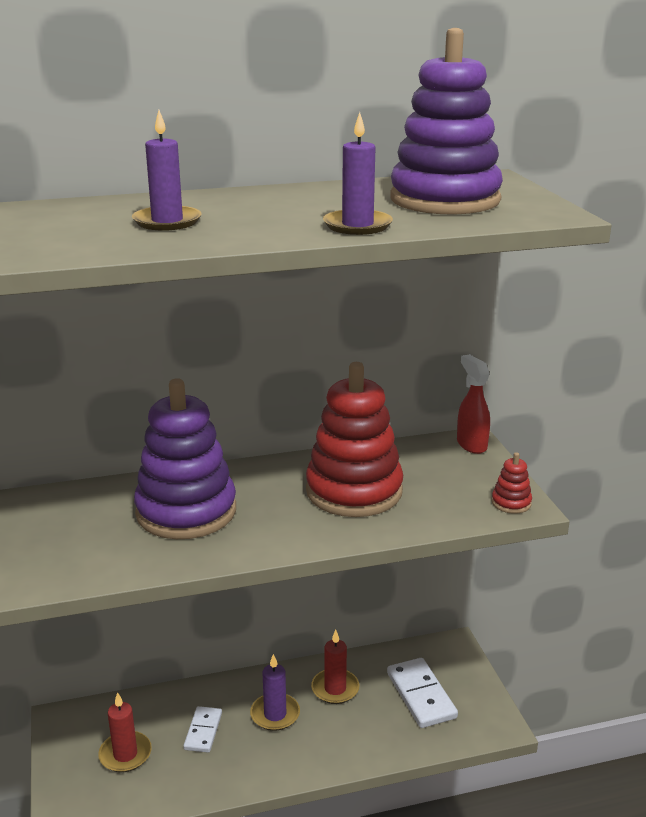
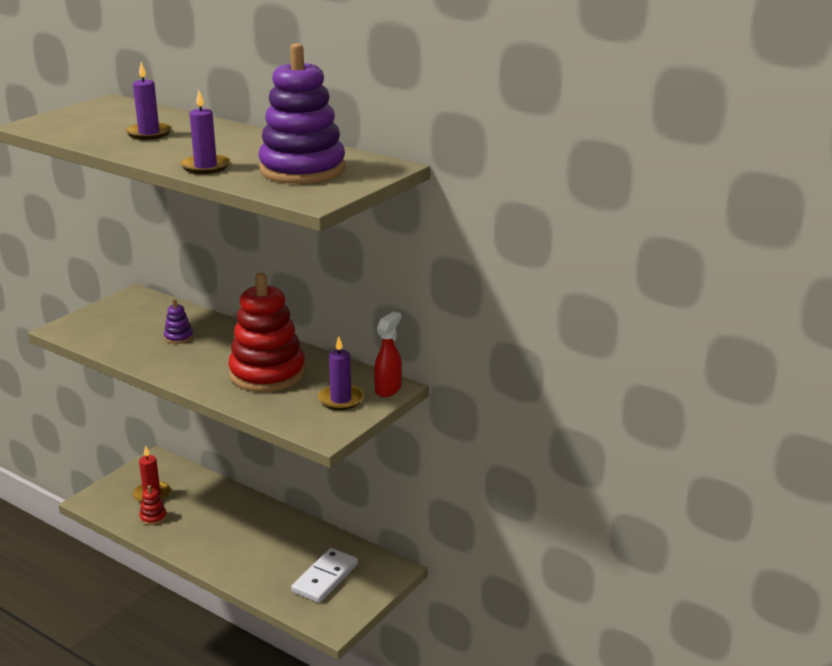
camera: 50 degrees right, 0 degrees up
purple stacking toy [134,378,236,539] -> purple stacking toy [164,300,193,344], size x0.40
white domino [183,706,222,753] -> none
purple candle [250,654,300,731] -> purple candle moved to [318,336,364,410]
red candle [311,630,359,704] -> none
red stacking toy [492,452,532,514] -> red stacking toy moved to [139,485,167,525]

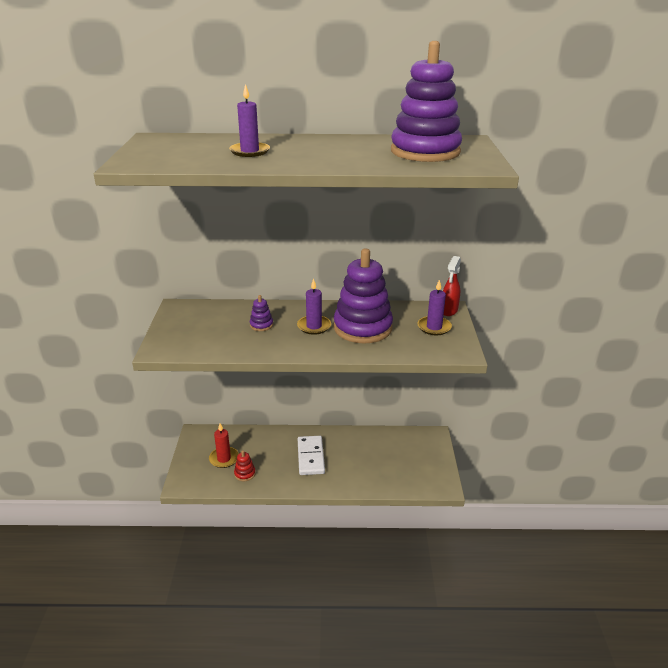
camera: 35 degrees left, 5 degrees up
purple candle [180,90,230,174] -> purple candle moved to [297,278,331,335]
red stacking toy [228,273,305,392] -> purple stacking toy [334,248,393,343]
white domino [291,548,358,603] -> white domino moved to [298,436,325,475]
red spray bottle [374,311,402,397] -> red spray bottle turned 150 degrees counterclockwise [443,256,461,316]

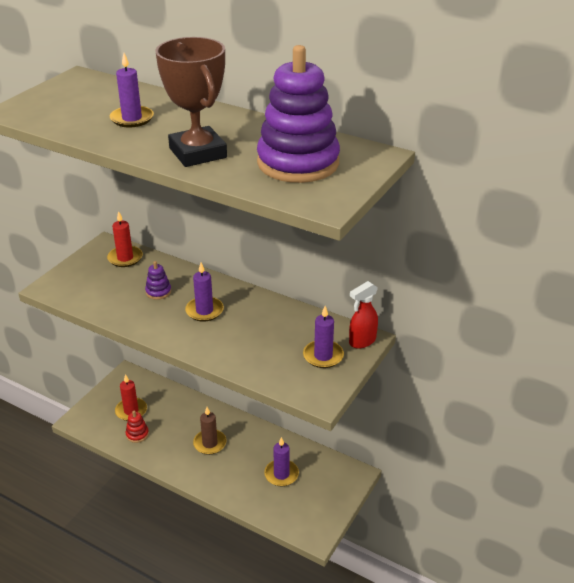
camera: 30 degrees right, 5 degrees up
white domino [298,436,325,475] -> brown candle [193,407,227,455]
purple stacking toy [334,248,393,343] -> none
none -> red candle [107,211,143,267]
none -> brown trophy [156,37,227,167]
none -> purple candle [264,437,299,486]

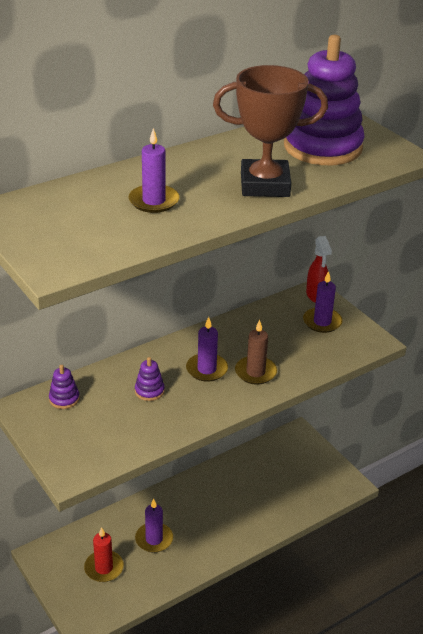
camera: 65 degrees left, 0 degrees up
red candle [107,211,143,267] -> purple stacking toy [49,365,80,409]
red stacking toy [126,410,149,443] -> none
brown candle [193,407,227,455] -> brown candle moved to [235,320,277,385]
purple candle [264,437,299,486] -> purple candle moved to [135,499,173,553]

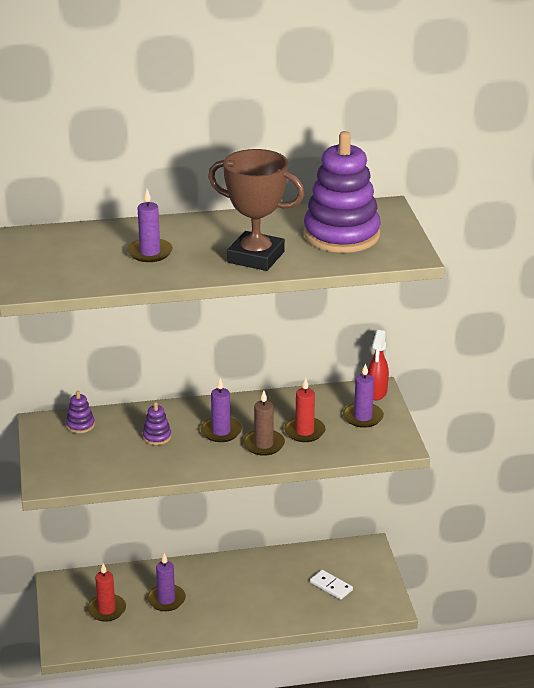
camera: 25 degrees right, 5 degrees down
none -> red candle [284,378,325,442]
none -> white domino [310,570,353,600]

